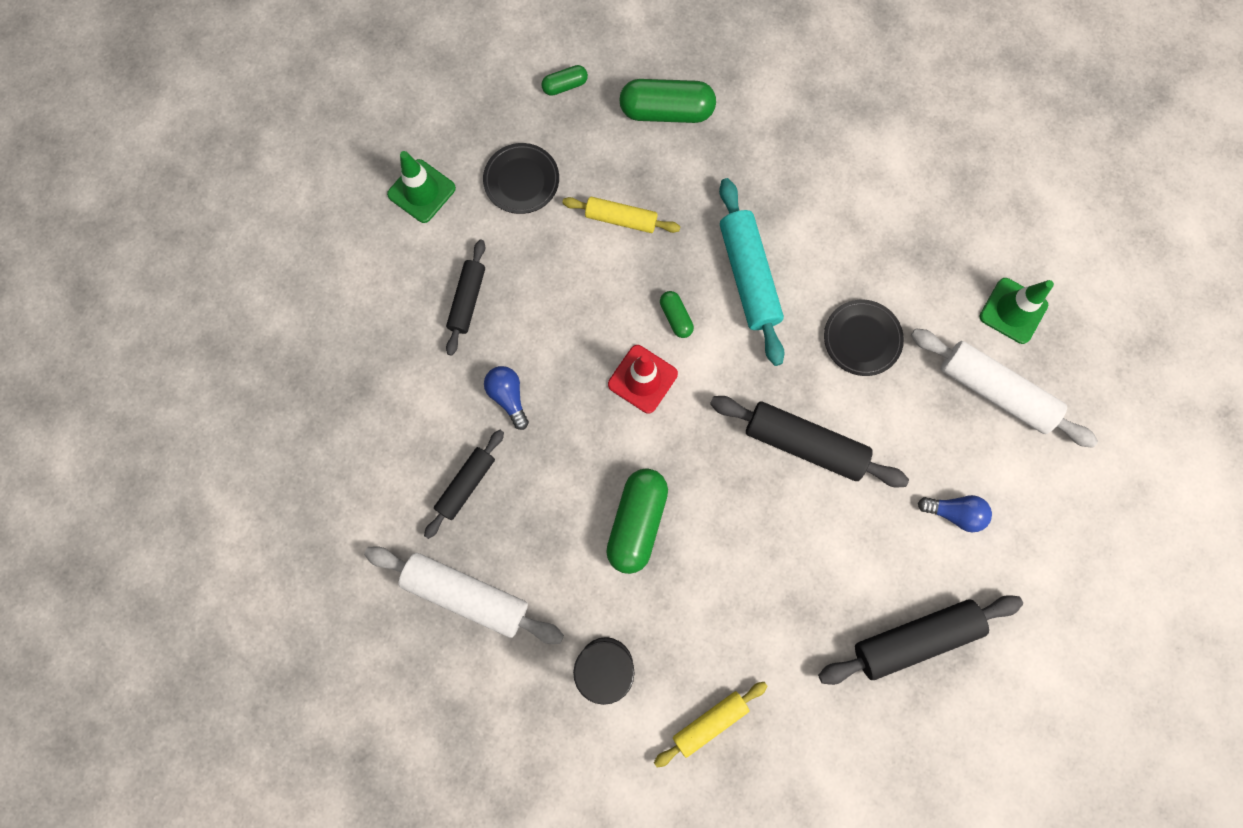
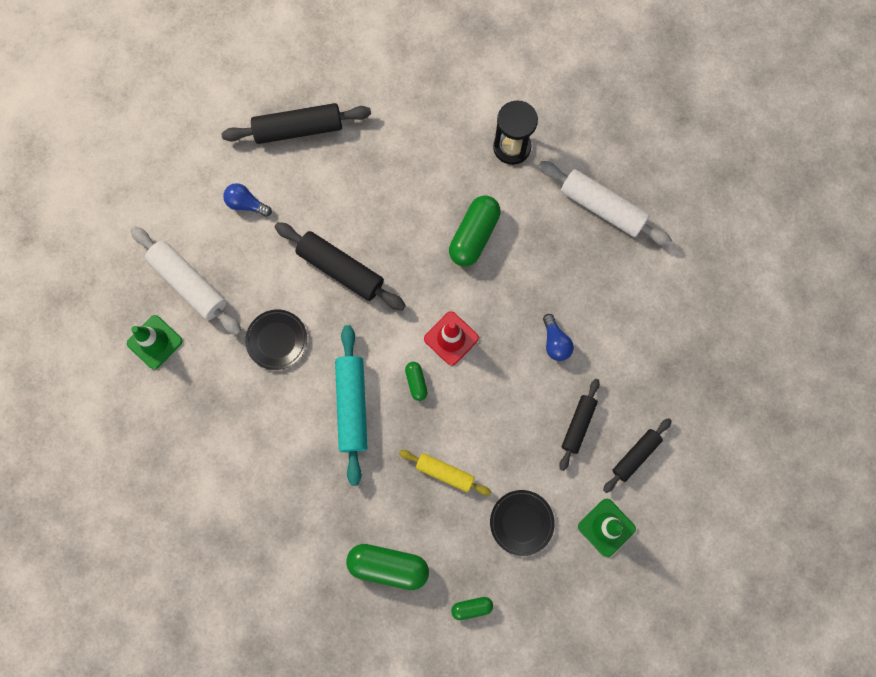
camera: 170 degrees left, 0 degrees up
black rolling pin [424,430,504,539] -> black rolling pin moved to [603,418,672,493]
yellow rolling pin [654,682,768,767] -> none

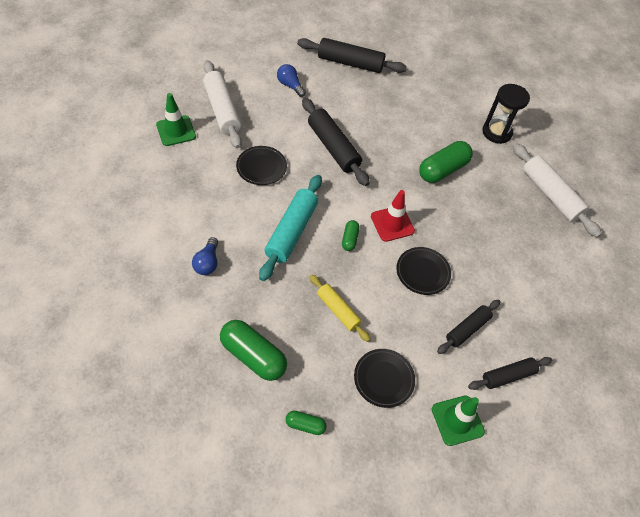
camera: 20 degrees right, 20 degrees down
blue light bulb [543,314,574,361] -> blue light bulb moved to [192,237,218,275]
none -> black plate [396,247,451,295]

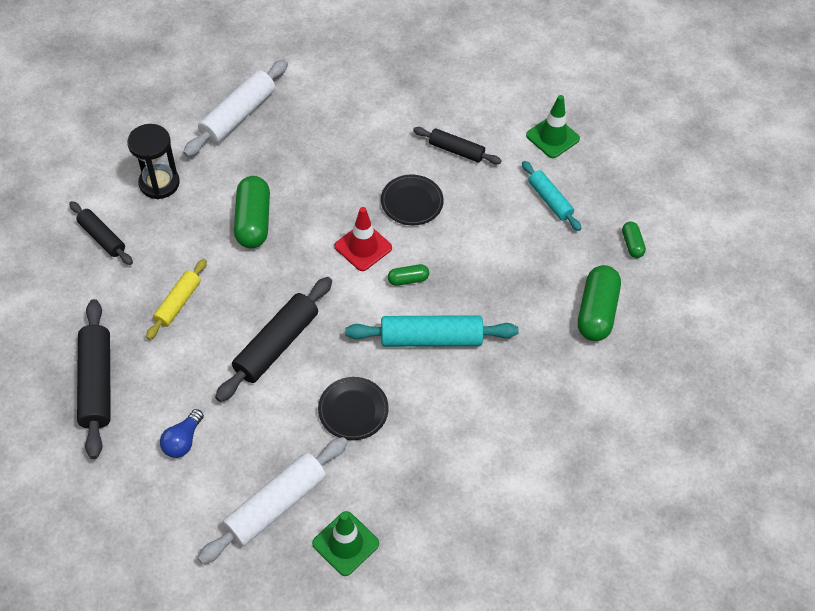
camera: 110 degrees left, 0 degrees up
blue light bulb [192,237,218,275] -> none
yellow rolling pin [310,275,371,342] -> yellow rolling pin moved to [146,259,207,340]
black plate [354,349,415,408] -> turquoise rolling pin [522,161,582,231]
green capsule [419,141,473,183] -> green capsule turned 60 degrees clockwise [234,176,270,248]
black rolling pin [468,357,552,390] -> black rolling pin moved to [69,201,133,265]

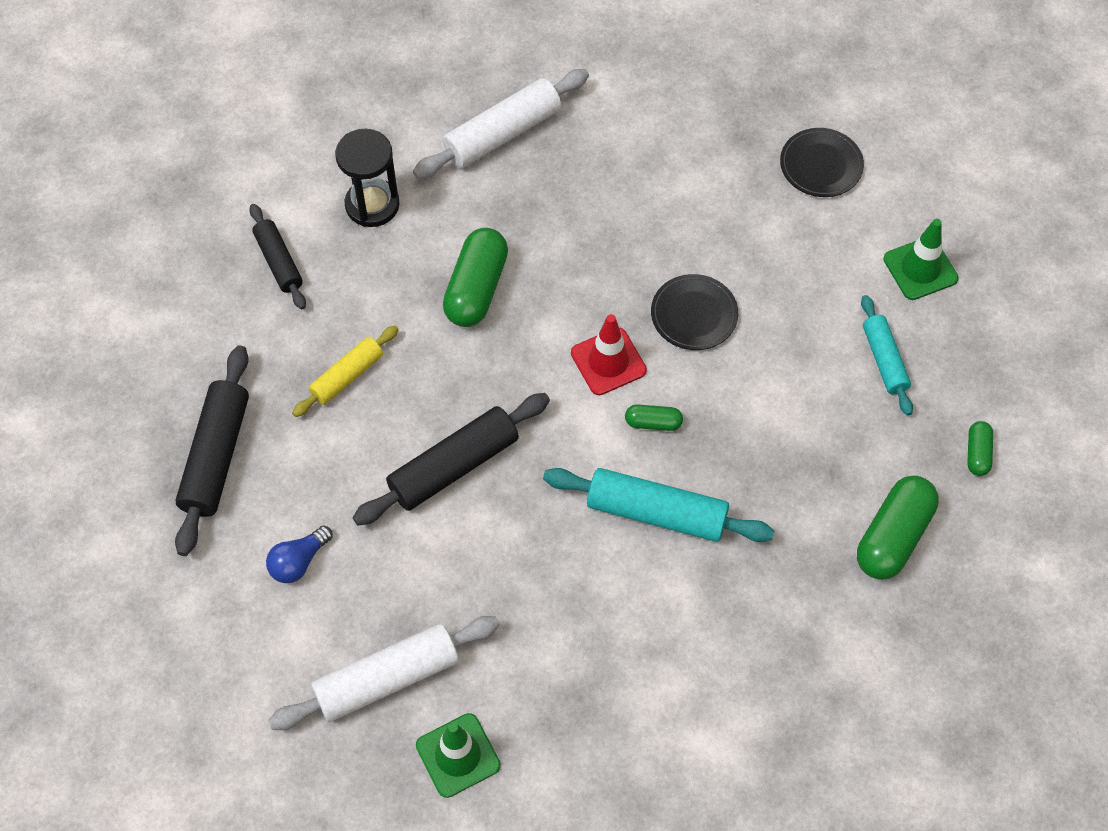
camera: 20 degrees right, 5 degrees up
black plate [318,377,389,440] -> black plate moved to [780,128,864,197]
black rolling pin [413,127,502,164] -> none

